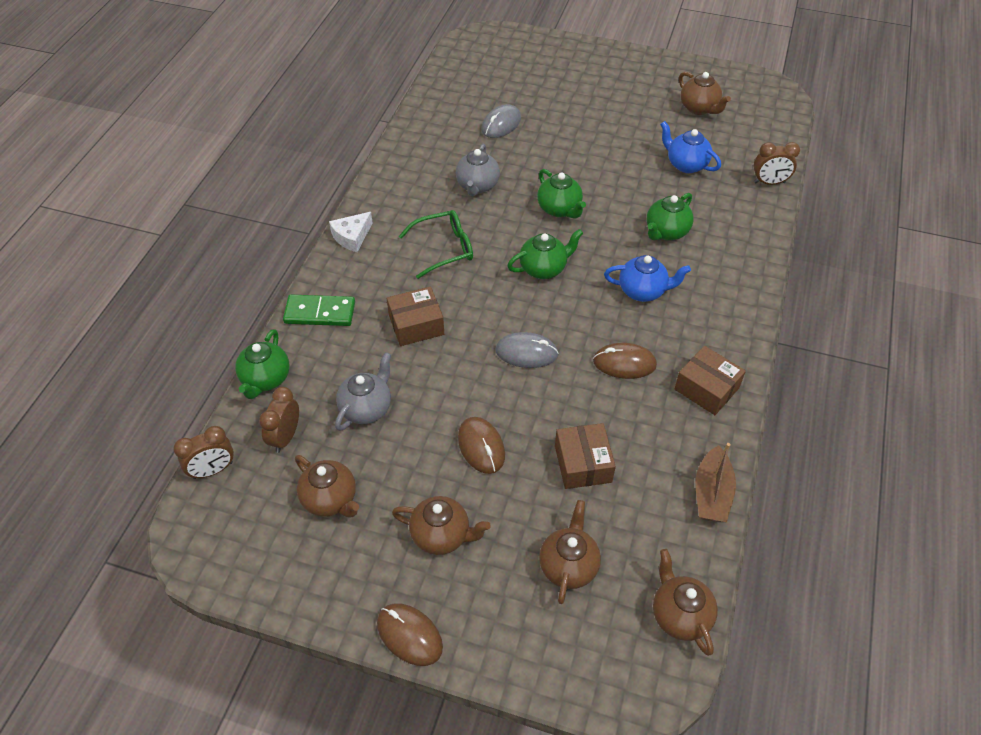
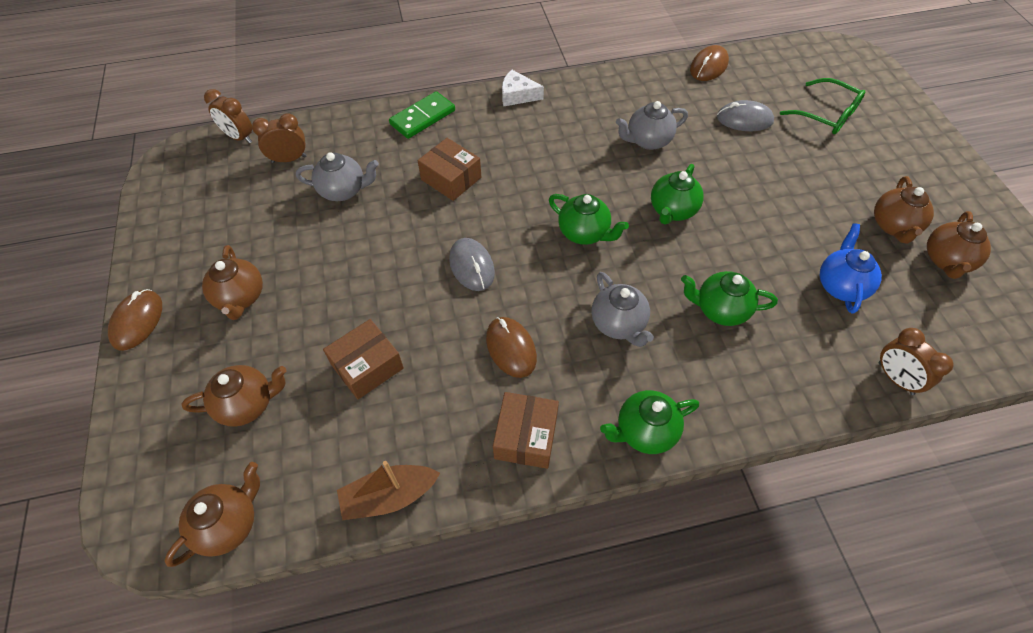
camera: 60 degrees right, 5 degrees up
green teapot [235,329,289,399] -> green teapot moved to [600,390,699,454]
green domino [283,295,355,326] -> green domino turned 75 degrees clockwise [389,91,455,139]
brown teapot [295,455,359,517] -> brown teapot moved to [874,176,934,244]
green glasses [399,210,473,279] -> green glasses moved to [780,78,866,134]
brown mouse [458,417,505,474] -> brown mouse moved to [690,45,729,81]
blue teapot [604,255,691,302] -> grey teapot [591,272,654,347]

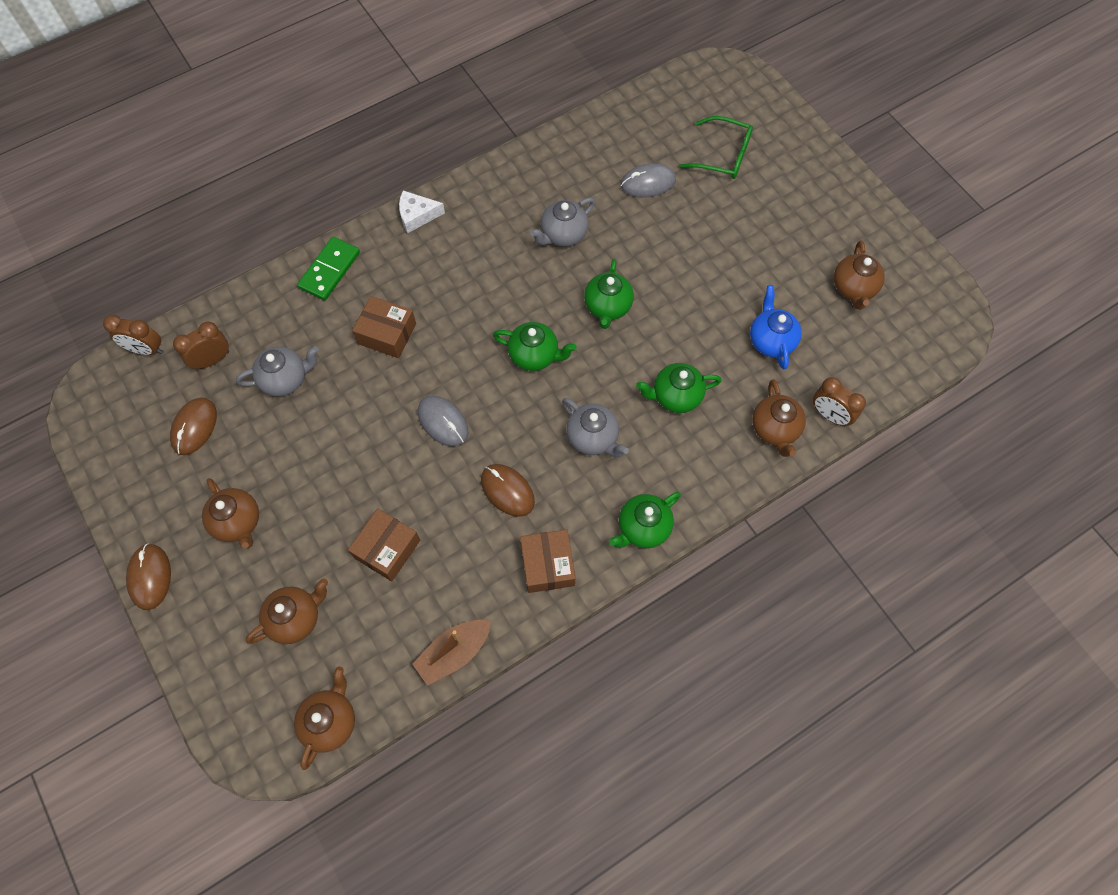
camera: 20 degrees left, 10 degrees up
brown mouse [690,45,729,81] -> brown mouse moved to [170,397,217,455]
brown teapot [874,176,934,244] -> brown teapot moved to [752,379,806,457]

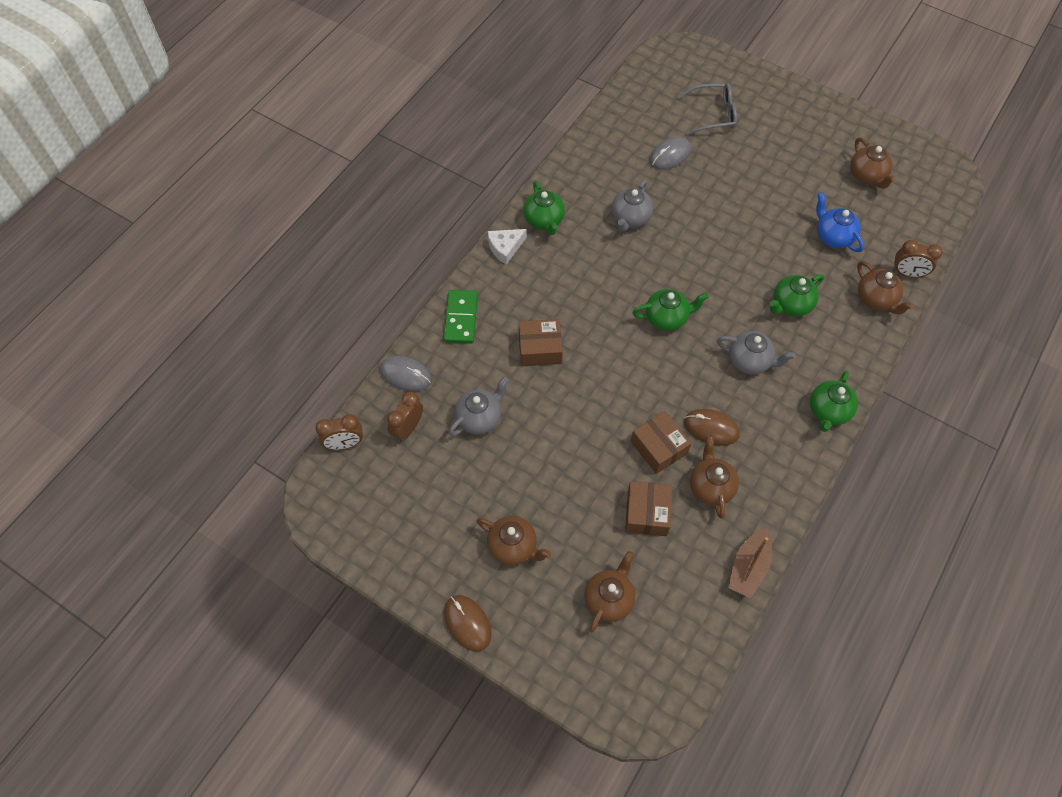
camera: 25 degrees left, 5 degrees down
brown mouse [170,397,217,455] -> none
brown teapot [294,667,355,770] -> brown teapot moved to [690,436,739,519]
grey mouse [418,396,468,446] -> grey mouse moved to [380,356,432,391]
brown box [520,529,575,593] -> brown box moved to [631,411,692,474]
green teapot [584,259,634,329] -> green teapot moved to [523,181,565,235]
green glasses [679,116,753,179] -> grey glasses [679,83,737,135]

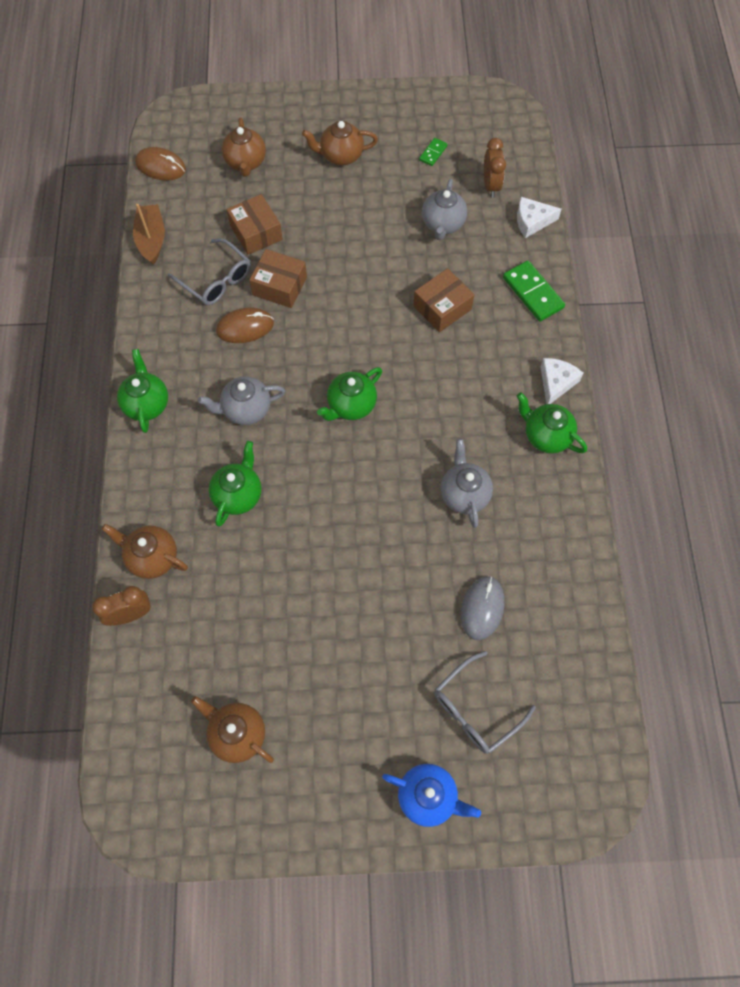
camera: 145 degrees right, 5 degrees up
brown clock [315,414,363,450] -> none
grey mouse [380,356,432,391] -> white cheese [517,197,562,238]
brown mouse [444,595,492,652] -> brown mouse moved to [135,147,186,181]
brown teapot [690,436,739,519] -> grey glasses [168,238,251,305]
blue teapot [816,192,864,252] -> blue teapot moved to [382,764,481,827]
none -> green domino [419,138,448,166]

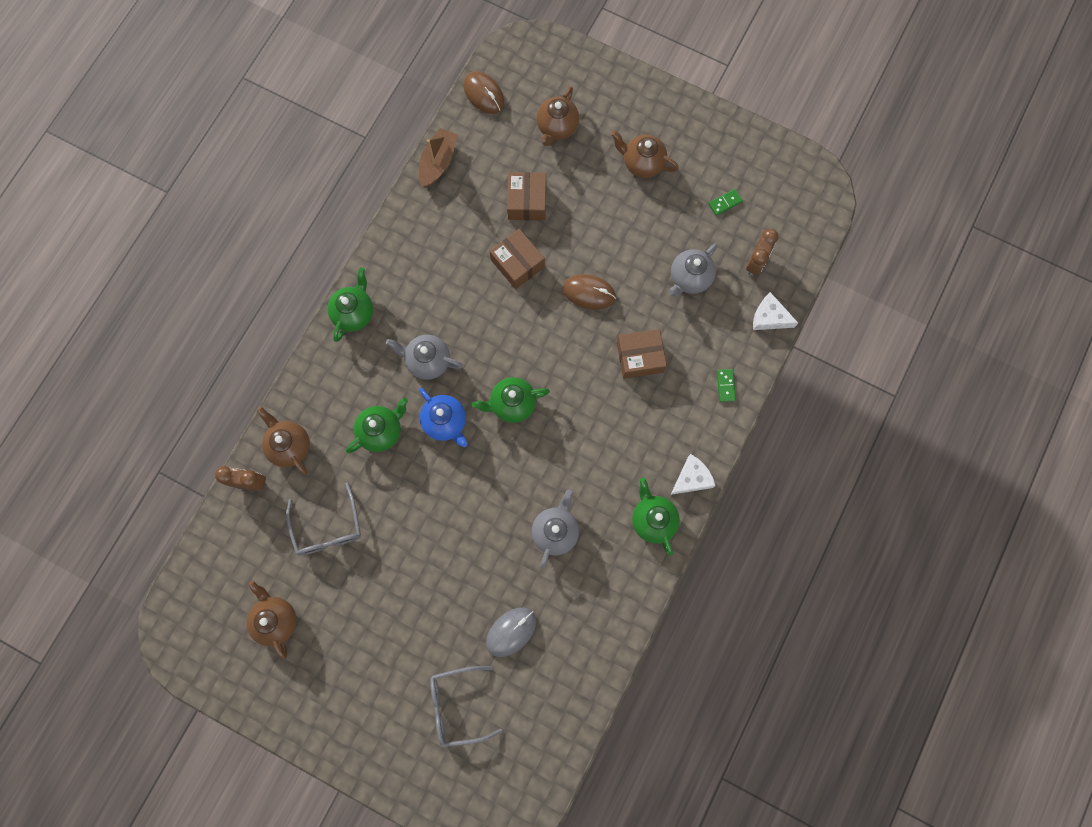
camera: 30 degrees right, 10 degrees up
grey glasses [168,238,251,305] -> grey glasses moved to [286,483,361,556]
brown mouse [216,308,274,343] -> brown mouse moved to [563,274,616,309]
blue teapot [382,764,481,827] -> blue teapot moved to [419,388,468,447]
green domino [503,261,565,322] -> green domino [717,369,736,402], size x0.53

